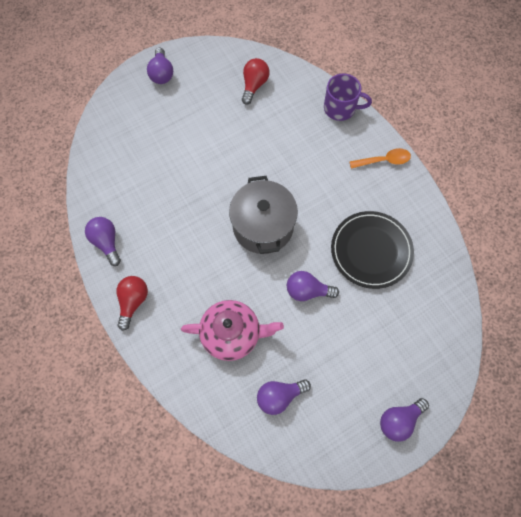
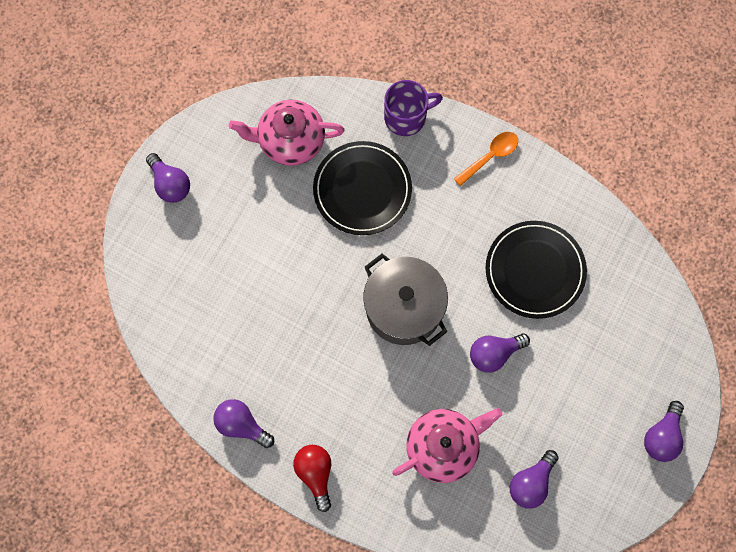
camera: 30 degrees left, 5 degrees up
red light bulb [242,58,269,105] -> pink teapot [229,100,345,166]
none -> black plate [313,141,412,235]

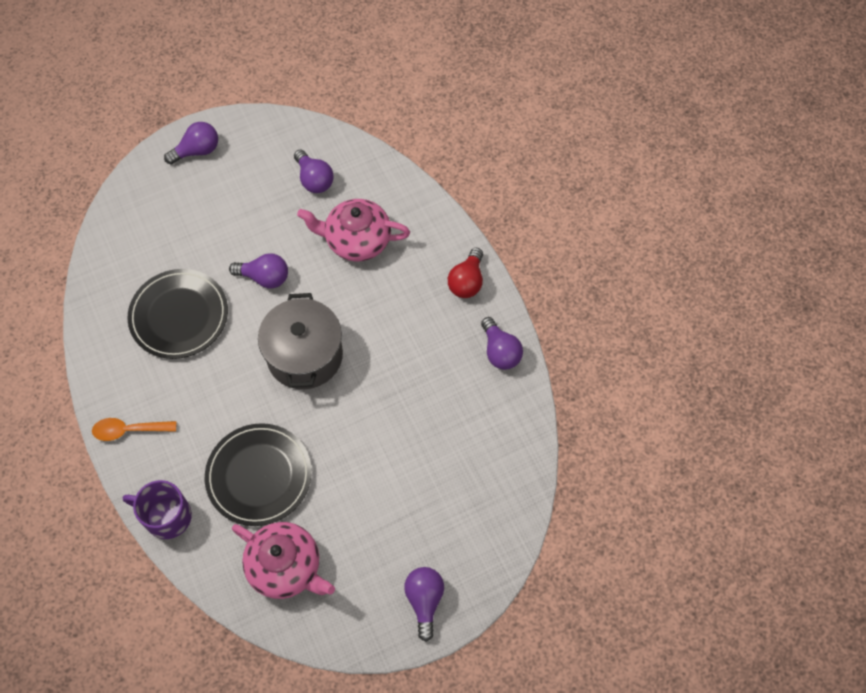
camera: 145 degrees left, 10 degrees down
purple light bulb [510,450,559,509] -> purple light bulb turned 75 degrees clockwise [294,150,334,193]

